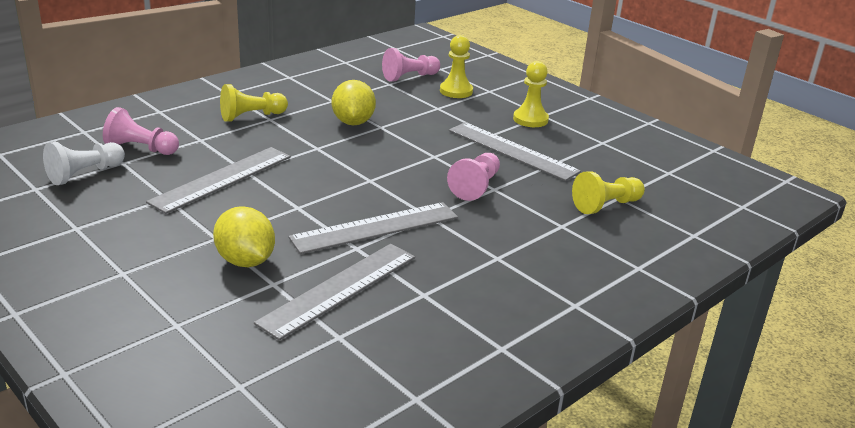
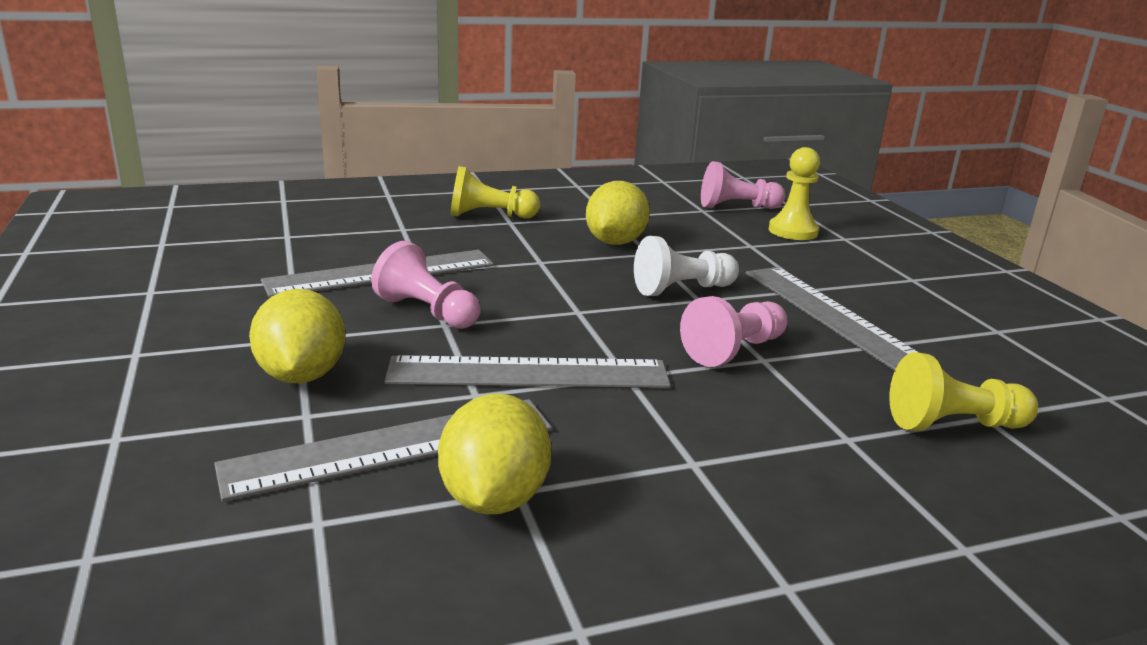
camera: 25 degrees right, 5 degrees down
white pawn [43,142,125,185] -> white pawn moved to [634,236,739,296]
pink pawn [103,107,179,155] -> pink pawn moved to [371,241,481,329]
yellow pawn [513,61,549,127] -> none
none -> yellow lemon [438,394,551,514]

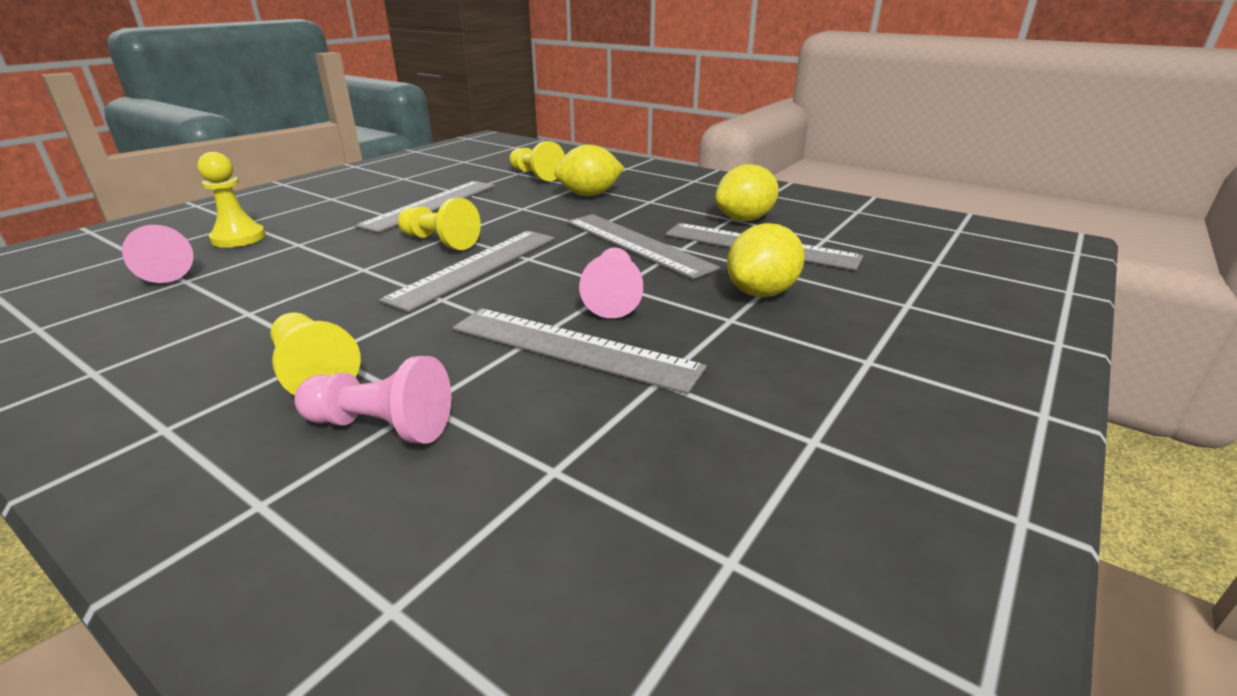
camera: 125 degrees left, 5 degrees up
yellow lemon [586,181,650,245] -> yellow lemon moved to [554,145,624,196]
white pawn [634,236,739,296] -> yellow pawn [398,198,481,250]
pink pawn [680,296,788,367] -> pink pawn moved to [294,356,451,443]
none -> grey ruler [379,231,555,312]

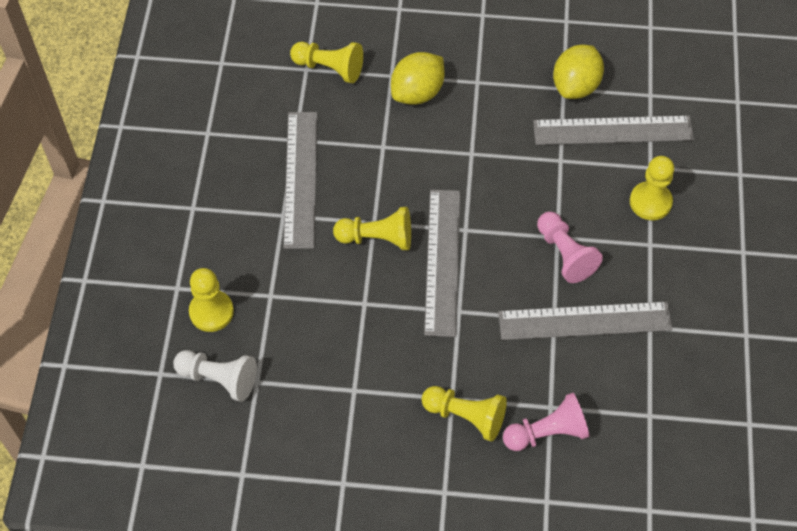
camera: 30 degrees left, 30 degrees up
pink pawn [122,225,194,283] -> white pawn [173,350,257,402]
grey ruler [567,214,720,279] -> none
yellow lemon [727,223,805,297] -> yellow pawn [630,156,674,220]

